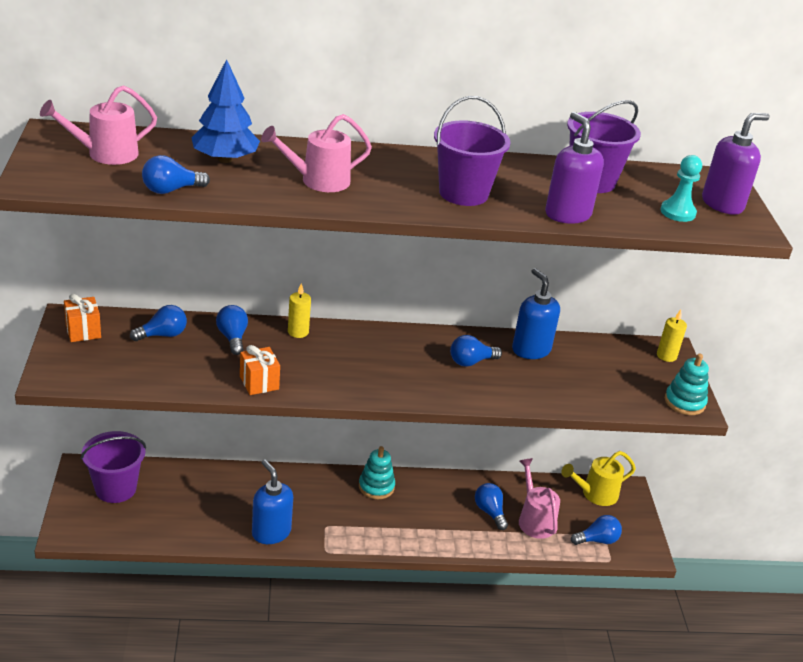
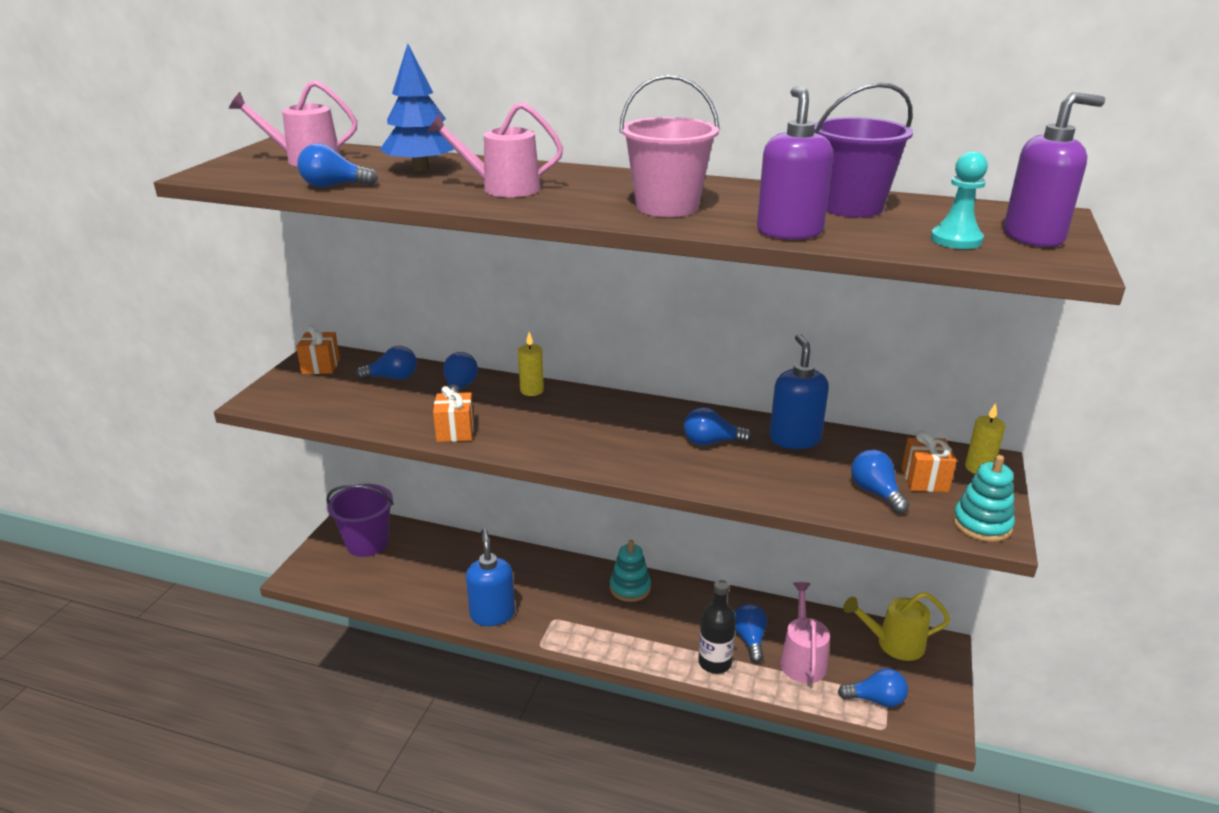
camera: 25 degrees right, 5 degrees down
purple bucket [434,96,510,206] -> pink bucket [619,74,720,217]
none -> black bottle [698,580,736,674]
none -> blue light bulb [851,449,909,514]
none -> orange gift [902,431,957,492]

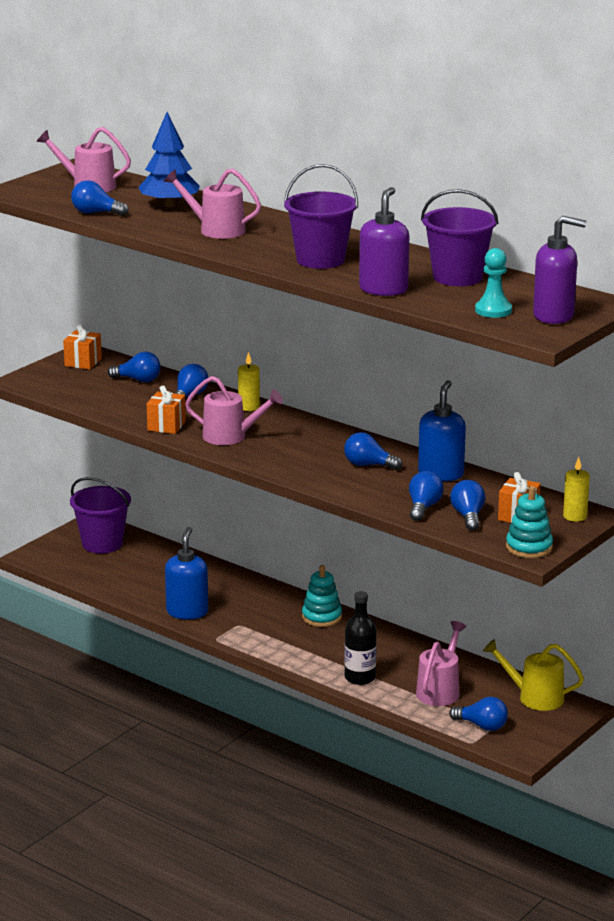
camera: 20 degrees right, 5 degrees down
pink bucket [619,74,720,217] -> purple bucket [284,164,358,269]
blue light bulb [735,604,767,663] -> blue light bulb moved to [409,471,444,521]
none -> pink watering can [185,376,283,445]

